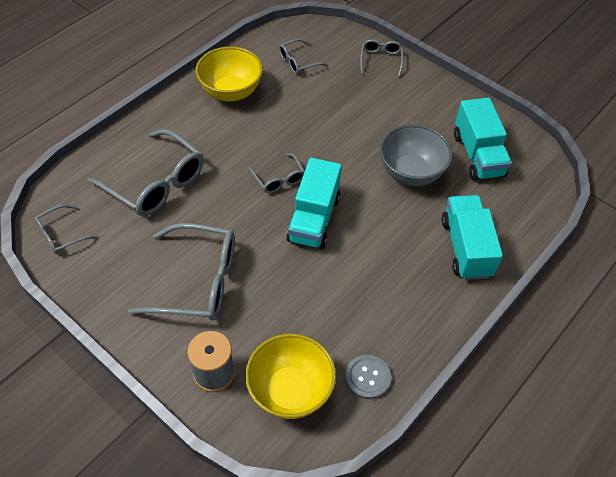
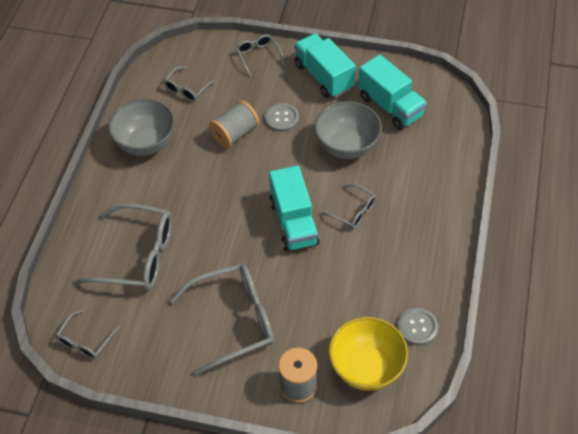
camera: 25 degrees left, 0 degrees up
yellow bowl [195,46,263,101] -> grey bowl [108,99,175,156]
grey glasses [249,153,305,193] -> grey glasses moved to [321,184,376,229]
turquoise truck [442,195,503,280] -> turquoise truck moved to [294,33,356,98]
none -> grey spool [209,100,259,148]
none -> grey button [265,103,299,132]

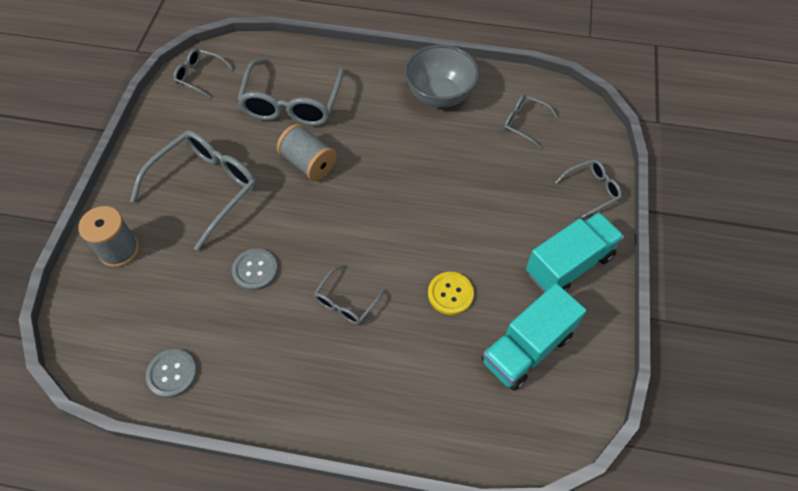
camera: 85 degrees right, 5 degrees up
grey glasses [170,264,274,376] -> grey glasses turned 120 degrees counterclockwise [130,130,257,251]
grey spool [209,100,259,148] -> grey spool moved to [277,124,337,181]
grey button [265,103,299,132] -> grey button moved to [232,249,278,291]
turquoise truck [269,166,320,251] -> none
grey bowl [315,101,382,159] -> yellow button [428,272,474,315]
yellow bowl [329,317,408,391] -> none

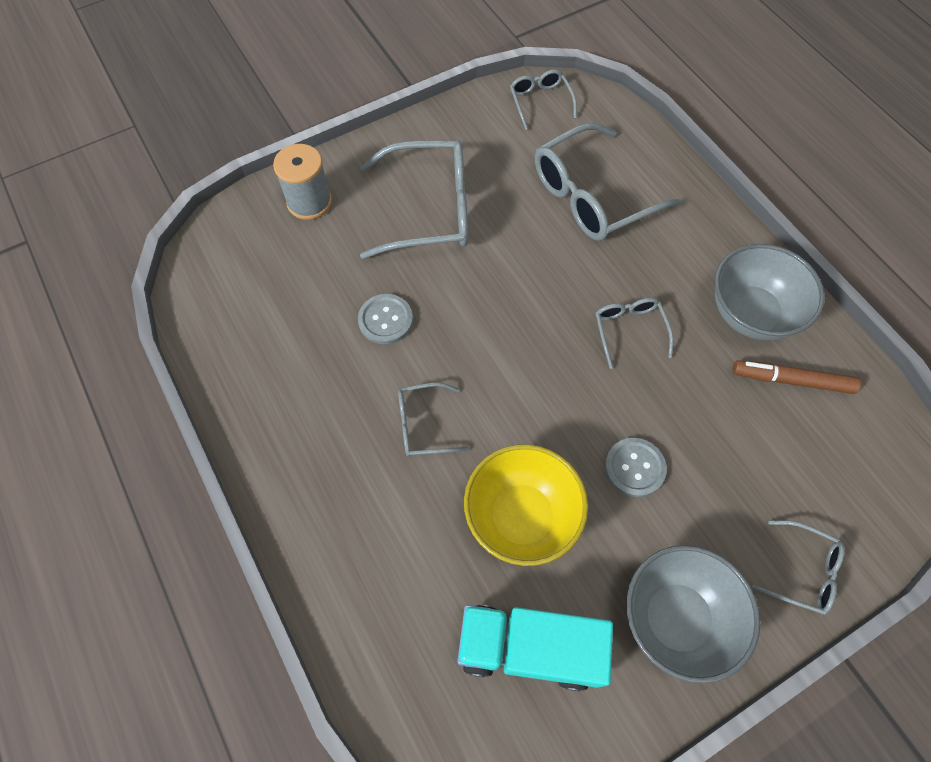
camera: 50 degrees right, 5 degrees up
grey button [146,349,197,398] -> grey button moved to [605,438,667,497]
grey spool [277,124,337,181] -> none
yellow button [428,272,474,315] -> yellow bowl [464,444,588,566]
grey glasses [504,95,559,149] -> grey glasses moved to [595,298,673,369]
turquoise truck [526,212,624,293] -> grey bowl [627,545,760,684]
none -> brown marker [733,360,861,394]

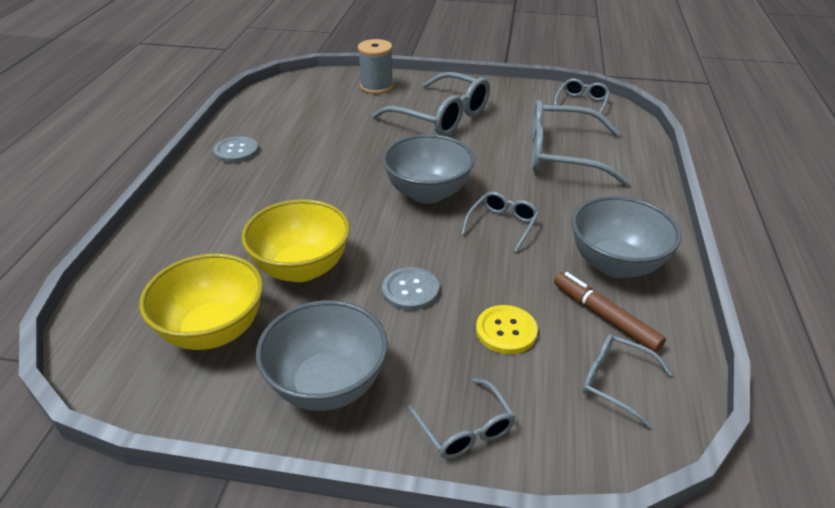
camera: 40 degrees right, 25 degrees down
grey button [358,294,413,344] -> grey button moved to [214,136,259,163]
grey glasses [398,382,469,456] -> grey glasses moved to [582,334,673,428]
turquoise truck [457,605,613,691] -> yellow bowl [139,253,263,350]
none -> grey bowl [382,134,475,204]
none -> yellow button [476,305,538,354]

